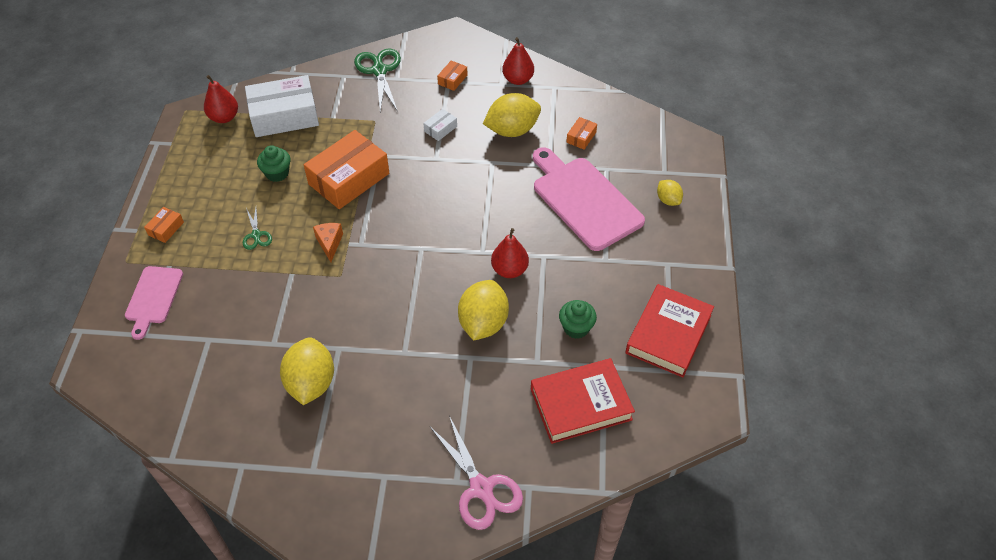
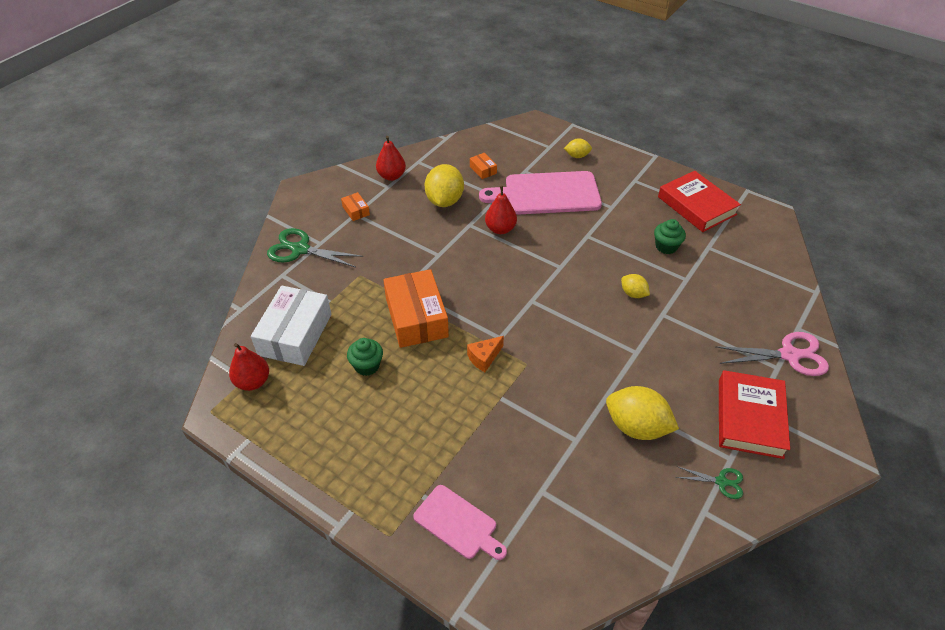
camera: 60 degrees left, 5 degrees down
orange box [144,207,184,243] -> none
green scissors [243,208,272,250] -> green scissors moved to [676,466,743,499]
orange cheese [313,223,343,262] -> orange cheese turned 60 degrees counterclockwise [467,336,504,372]
white box [423,109,457,141] -> none
yellow lemon [458,280,509,341] -> yellow lemon [621,274,650,298], size x0.53
red pear [491,228,529,278] -> red pear moved to [485,186,517,234]
red book [531,358,635,444] -> red book moved to [719,370,790,459]

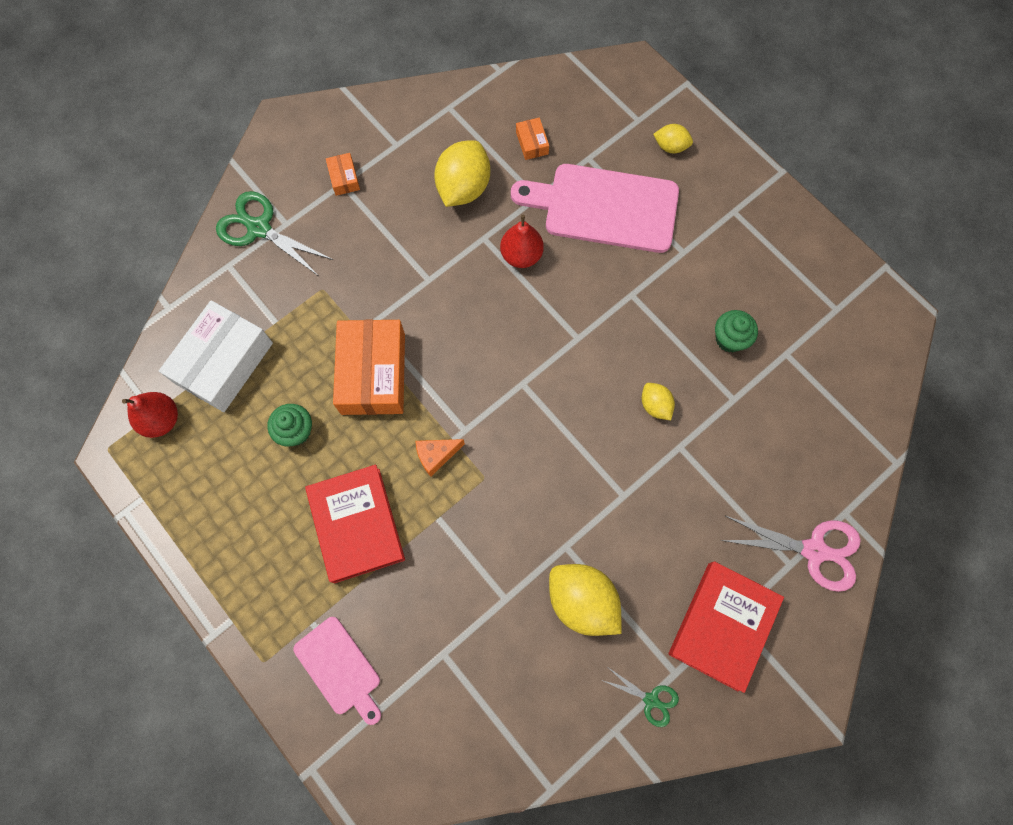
camera: 15 degrees right, 25 degrees up
red pear [376,136,406,181] -> none
red book [658,171,741,232] -> red book moved to [305,465,405,583]

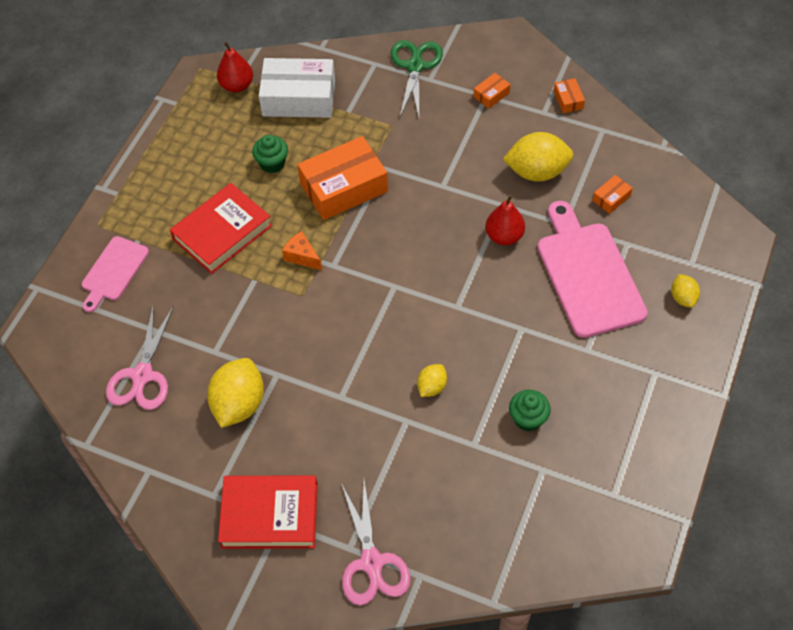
camera: 65 degrees right, 15 degrees down
green scissors [602,668,679,727] -> none
none -> pink scissors [106,304,174,410]
none -> orange box [554,78,585,113]

